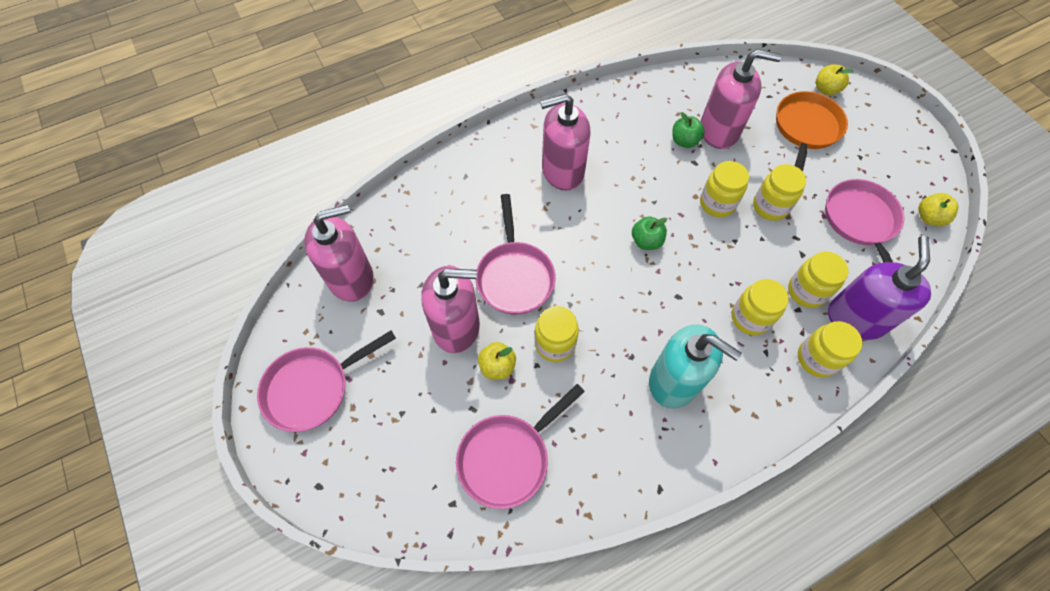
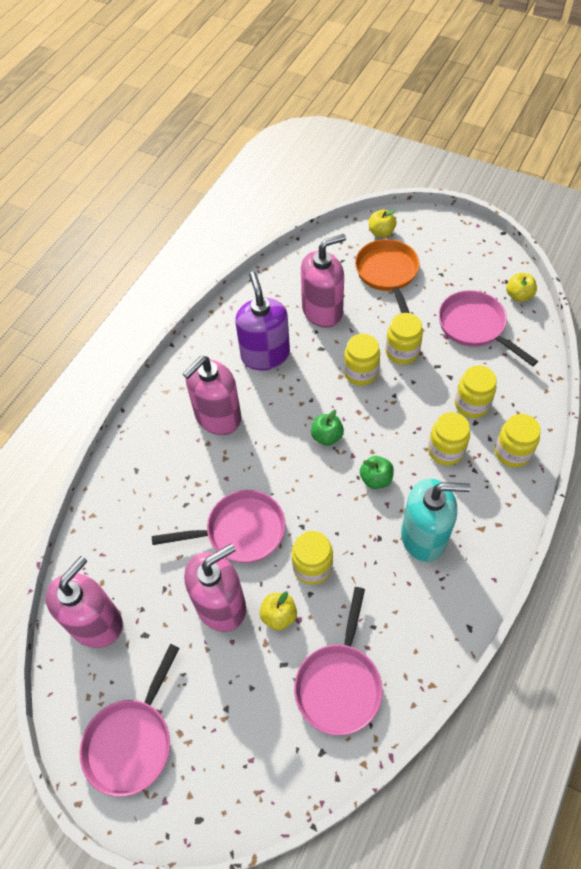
camera: 30 degrees left, 5 degrees down
pink pan [476,194,556,315] -> pink pan turned 60 degrees counterclockwise [152,490,286,563]
green apple [672,112,705,148] -> green apple moved to [360,456,394,489]
purple soap dispenser [828,236,931,340] -> purple soap dispenser moved to [235,272,290,370]

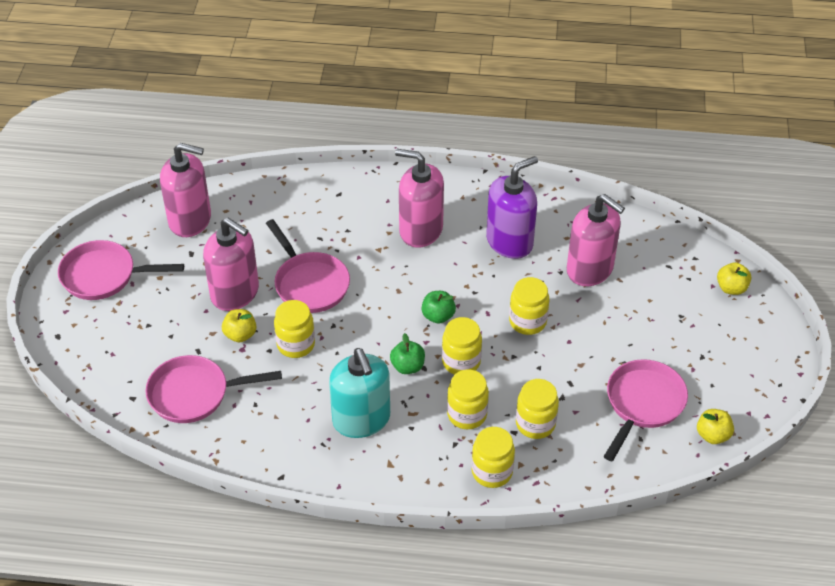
camera: 65 degrees right, 10 degrees down
orange pan [355,239,420,313] -> none
yellow jar [386,313,423,365] -> yellow jar moved to [442,317,482,375]

